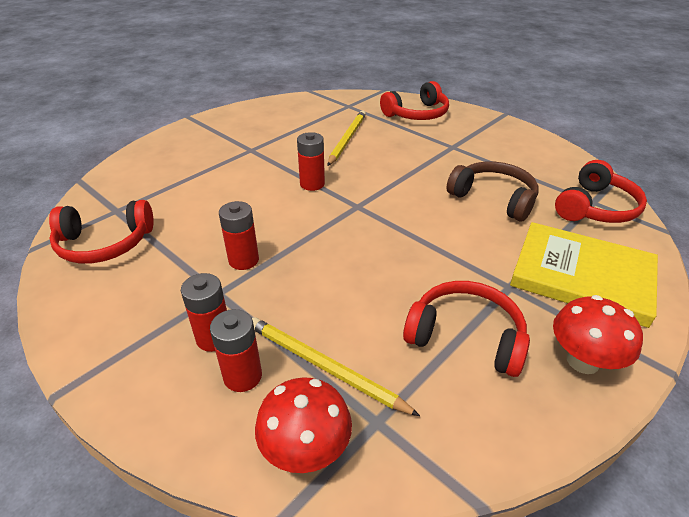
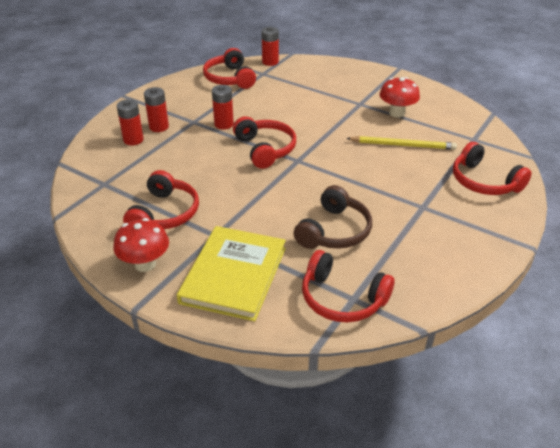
camera: 80 degrees right, 0 degrees up
yellow pencil [252,317,420,416] -> none
red mushroom [255,377,352,473] -> red mushroom moved to [379,77,420,117]
red battery [297,132,325,191] -> red battery moved to [262,26,279,66]
none -> red headphones [233,116,296,169]

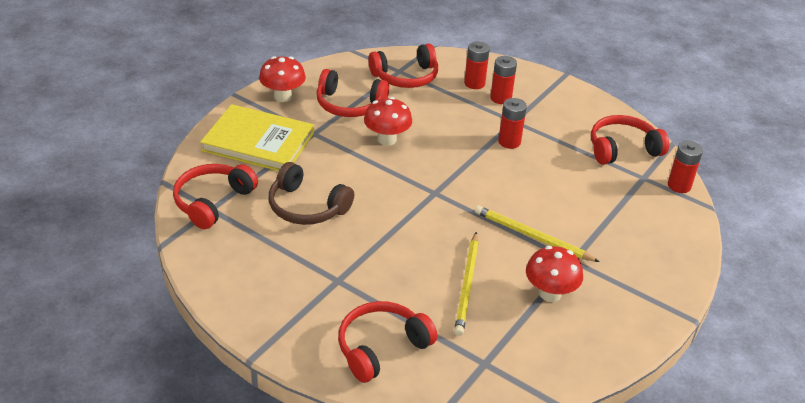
camera: 90 degrees right, 0 degrees up
red headphones [233,116,296,169] -> red headphones moved to [368,43,438,88]
none -> red mushroom [364,97,412,146]
none -> yellow pencil [475,206,599,262]

